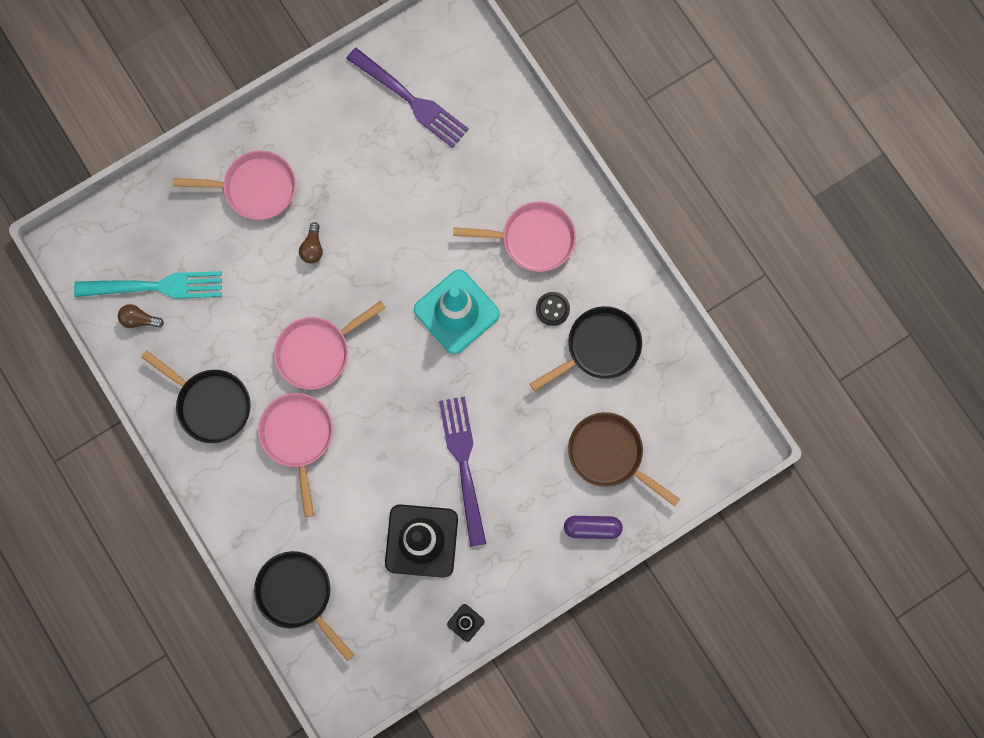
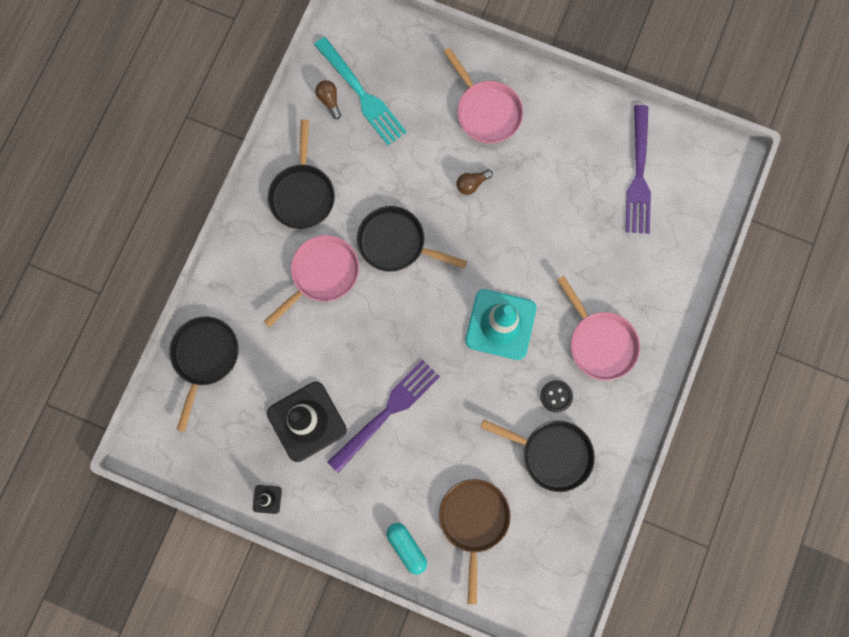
camera: 55 degrees right, 0 degrees up
pink pan [274,301,386,390] -> black pan [357,206,467,272]
purple capsule [564,516,623,539] -> turquoise capsule [387,523,427,575]

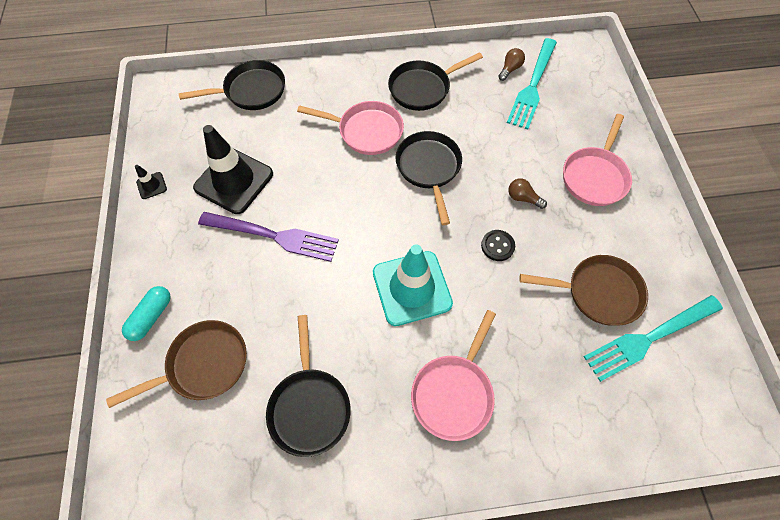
camera: 60 degrees right, 15 degrees down
black button [540,380,573,413] -> black button moved to [481,230,515,261]
purple fork [626,105,651,234] -> turquoise fork [584,295,723,382]
none -> brown pan [519,255,648,326]

